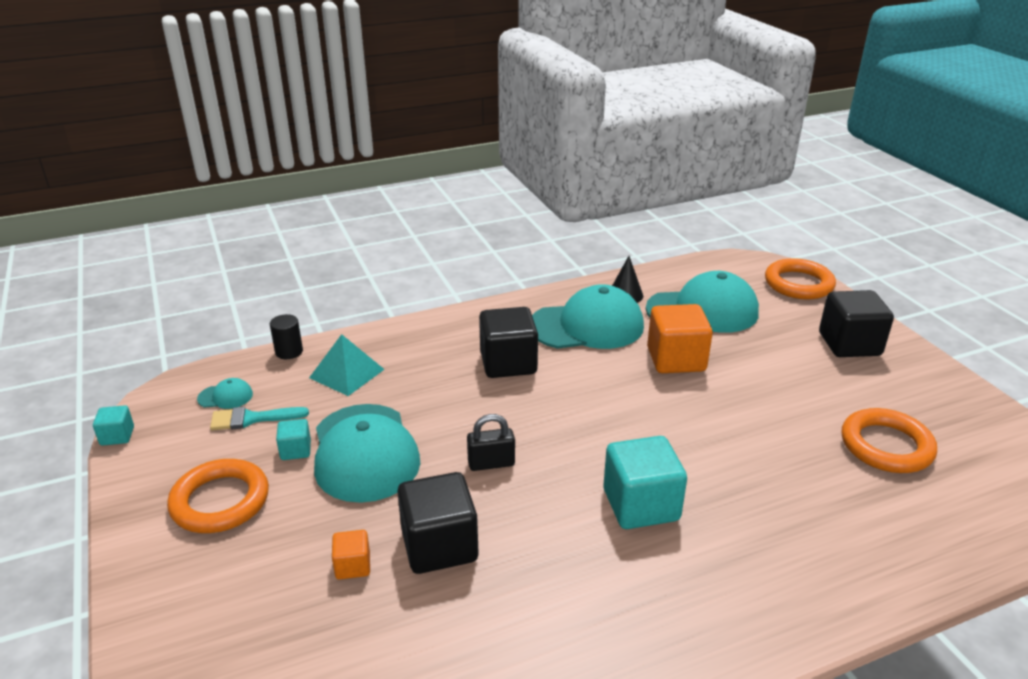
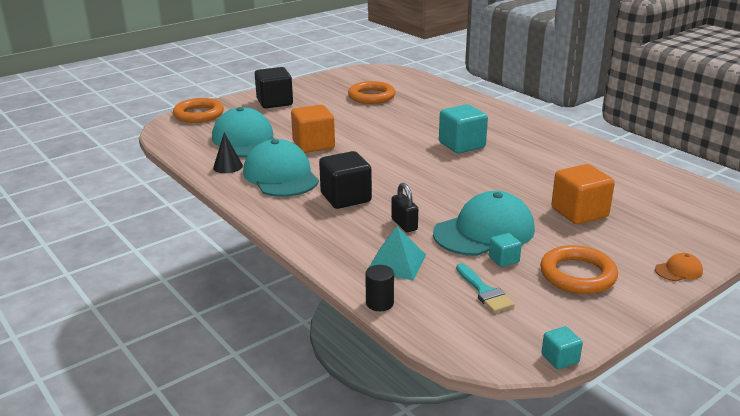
camera: 105 degrees left, 5 degrees down
turquoise cap [197,378,253,409] -> none
orange cube [332,530,370,579] -> orange cube [551,164,615,224], size x2.02
black cube [397,472,479,574] -> none
black padlock [467,414,515,471] -> black padlock moved to [391,183,418,232]
none -> orange cap [655,253,703,281]

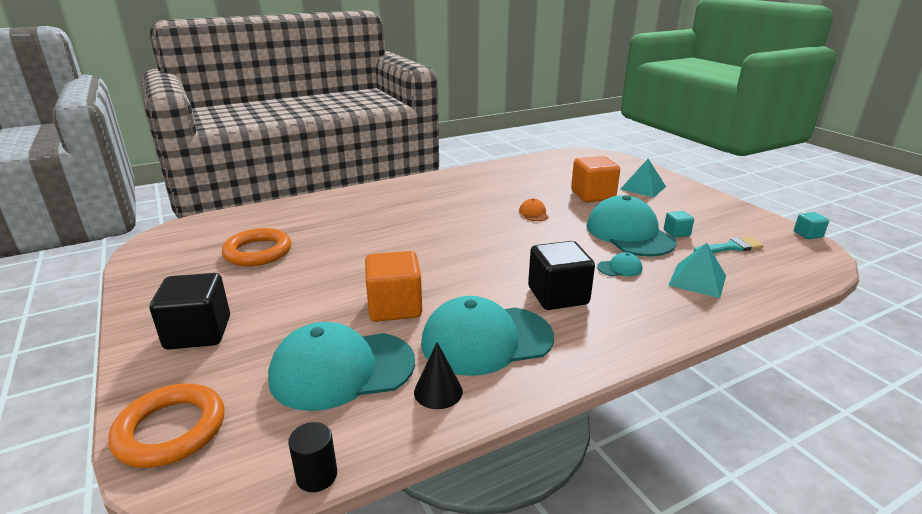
camera: 80 degrees left, 0 degrees up
black cylinder [365,265,394,311] -> black cylinder moved to [288,422,337,492]
black padlock [391,183,418,232] -> turquoise cap [597,252,642,276]
turquoise cube [439,104,488,153] -> none
orange ring [540,245,618,294] -> none
orange cap [655,253,703,281] -> orange cap moved to [519,199,549,221]
none -> turquoise pyramid [620,159,666,197]

